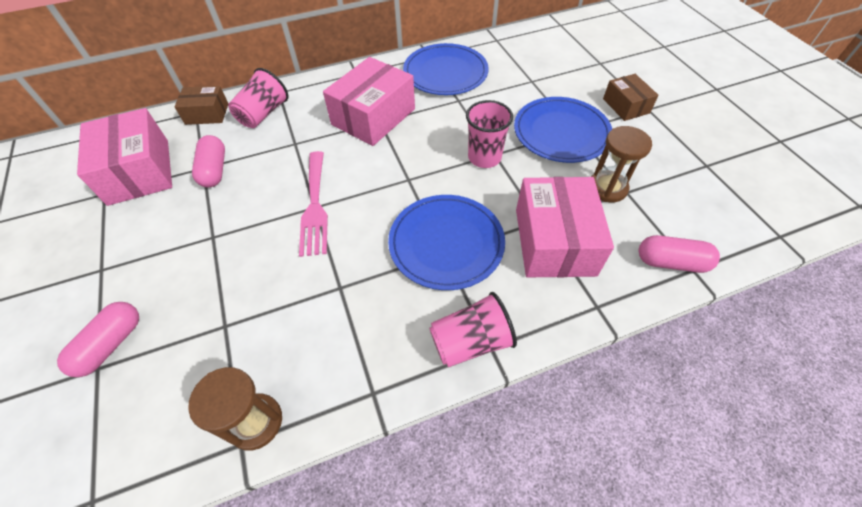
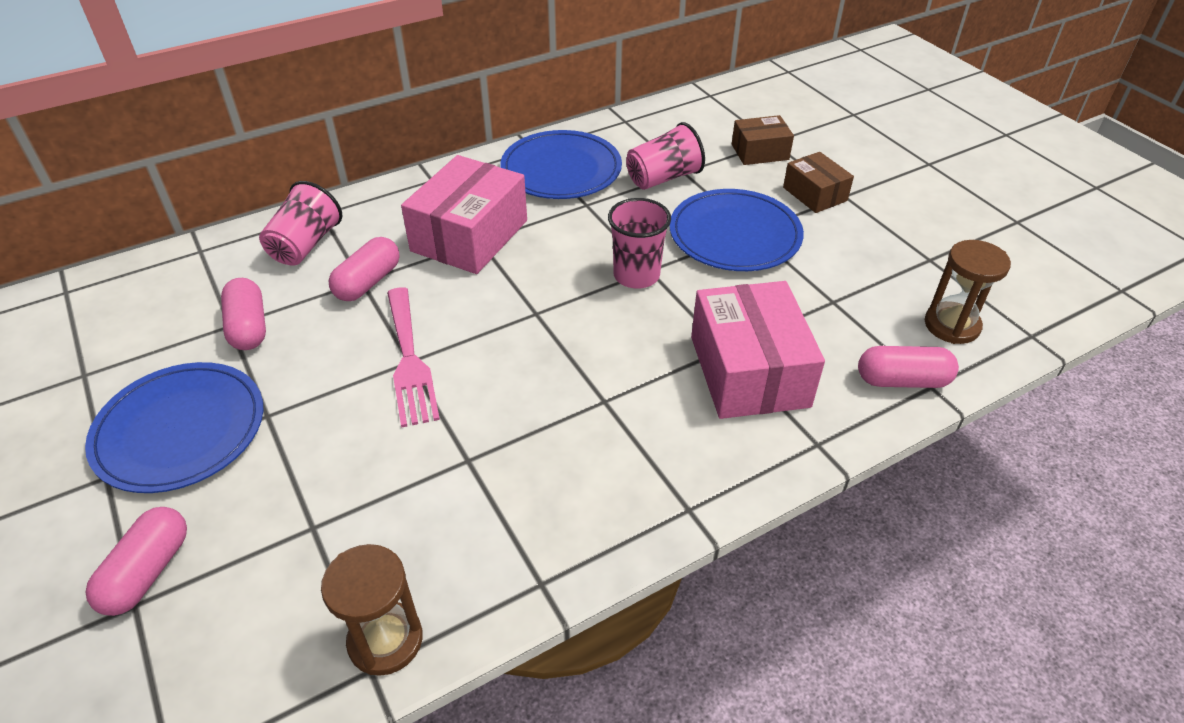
camera: 10 degrees left, 10 degrees down
pink box [77,108,172,206] -> none
brown box [174,86,228,125] -> brown box moved to [732,115,794,165]
blue plate [388,195,505,290] -> blue plate moved to [85,362,264,493]
pink cup [429,292,517,367] -> pink cup moved to [626,122,705,190]
brown hourglass [591,126,652,202] -> brown hourglass moved to [925,240,1011,344]
none -> pink capsule [328,237,399,301]

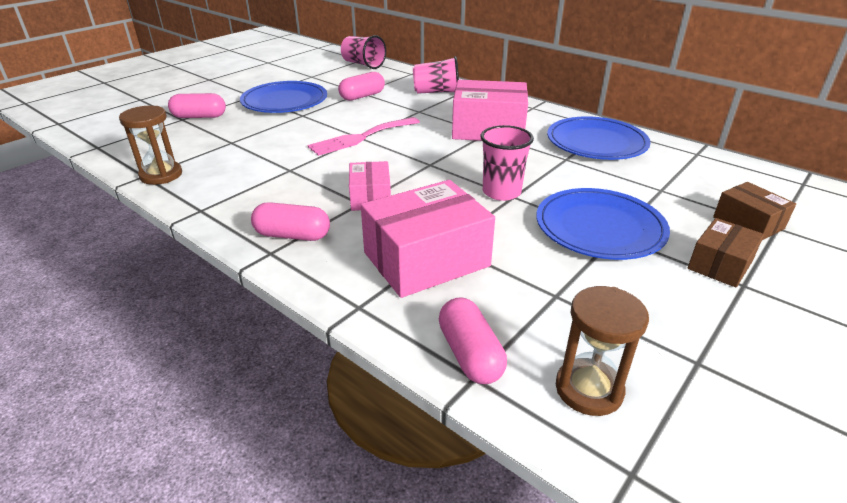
camera: 70 degrees right, 10 degrees down
pink capsule [328,237,399,301] -> pink capsule moved to [251,202,330,241]
pink cup [626,122,705,190] -> pink cup moved to [341,35,386,69]
none -> pink box [349,161,391,211]

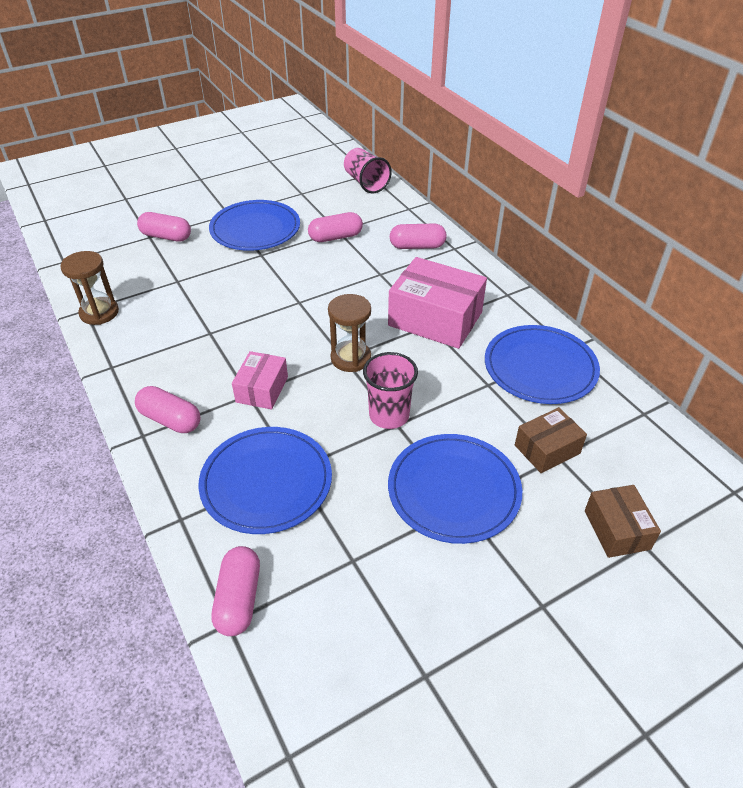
camera: 20 degrees right, 10 degrees up
pink fork [307,117,420,156] -> none
pink box [361,180,495,298] -> blue plate [198,427,332,534]
pink cup [413,56,459,94] -> pink capsule [390,224,446,249]
brown hourglass [556,286,649,416] -> brown hourglass moved to [328,294,371,372]
brown box [688,218,764,288] -> brown box moved to [515,407,587,473]

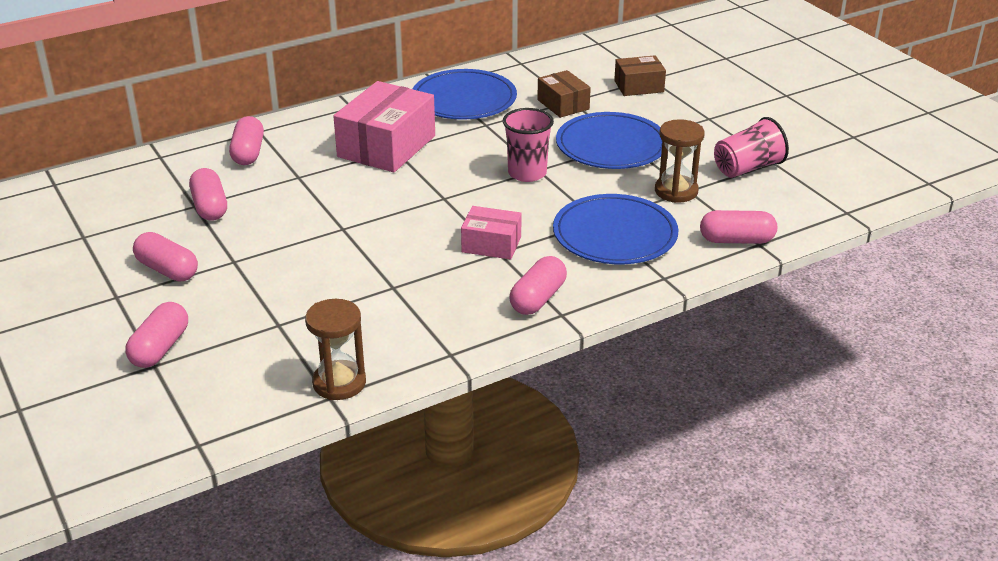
camera: 90 degrees left, 10 degrees down
blue plate [209,200,300,251] -> pink capsule [133,232,198,282]
brown hourglass [328,294,371,372] -> brown hourglass moved to [655,119,705,203]
pink cup [344,148,392,193] -> pink cup moved to [714,117,789,178]

